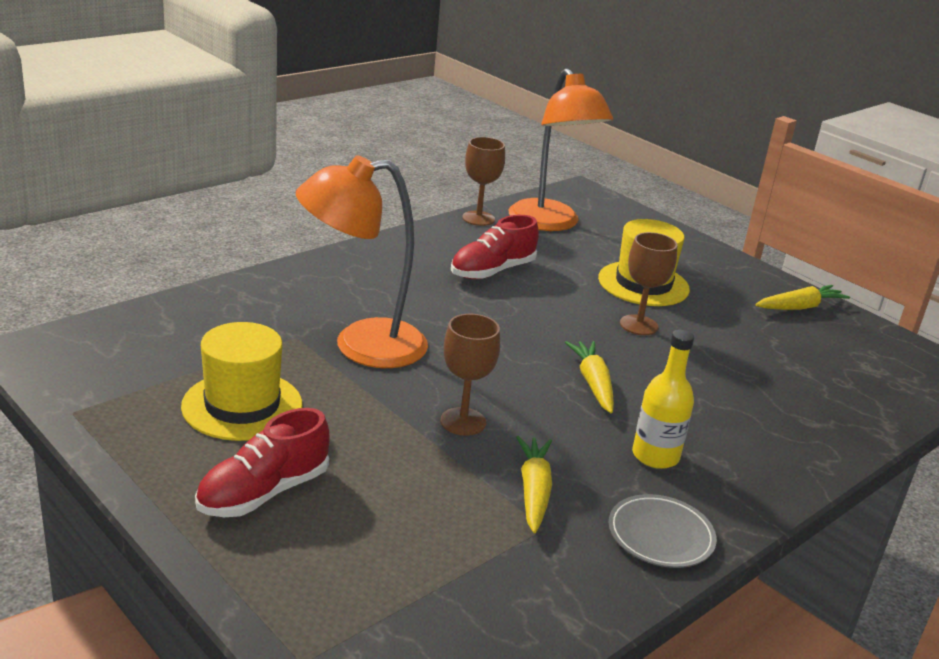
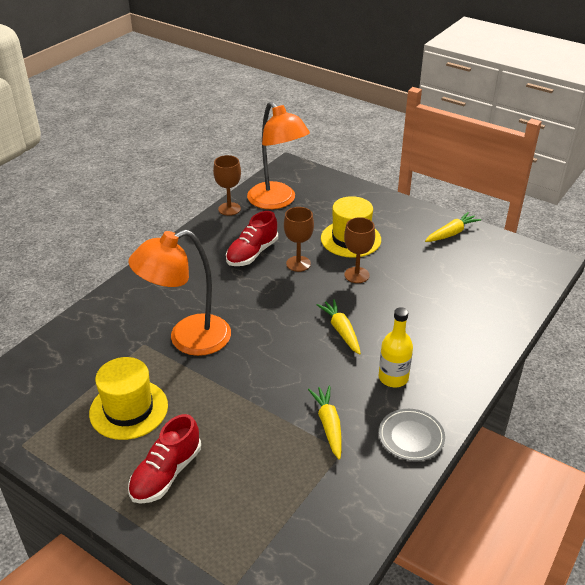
camera: 10 degrees left, 10 degrees up
brown goblet [440,314,500,436] -> brown goblet moved to [284,207,314,272]

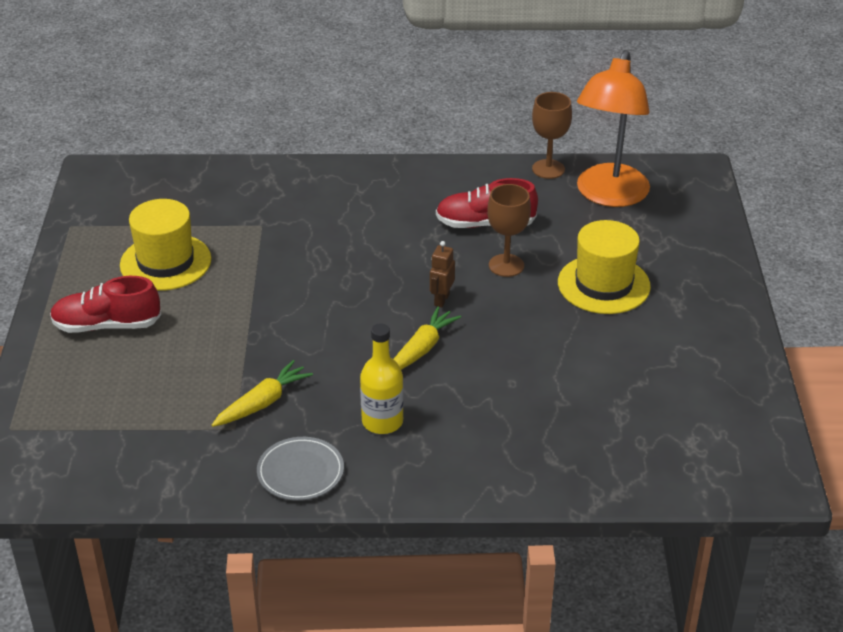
camera: 55 degrees right, 0 degrees up
orange lamp [129,229,231,356] -> none
brown goblet [344,217,375,283] -> none
yellow carrot [425,212,481,242] -> none
none -> brown robot [430,241,455,307]

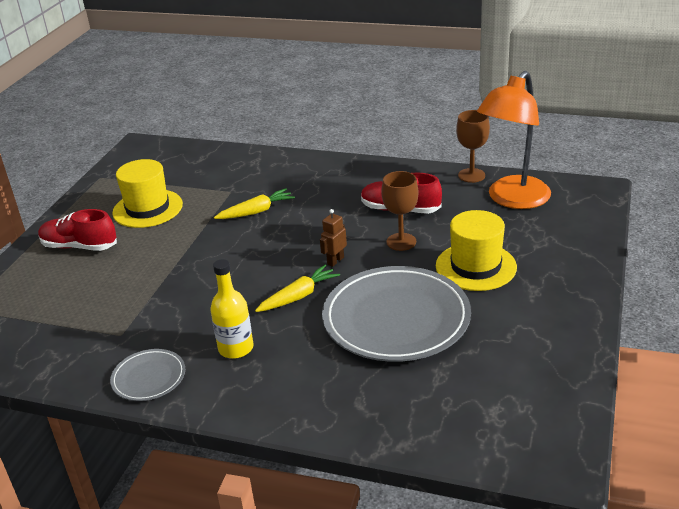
camera: 20 degrees right, 5 degrees down
yellow carrot [212,360,313,427] -> yellow carrot moved to [214,188,295,219]
none -> grey plate [322,266,471,362]

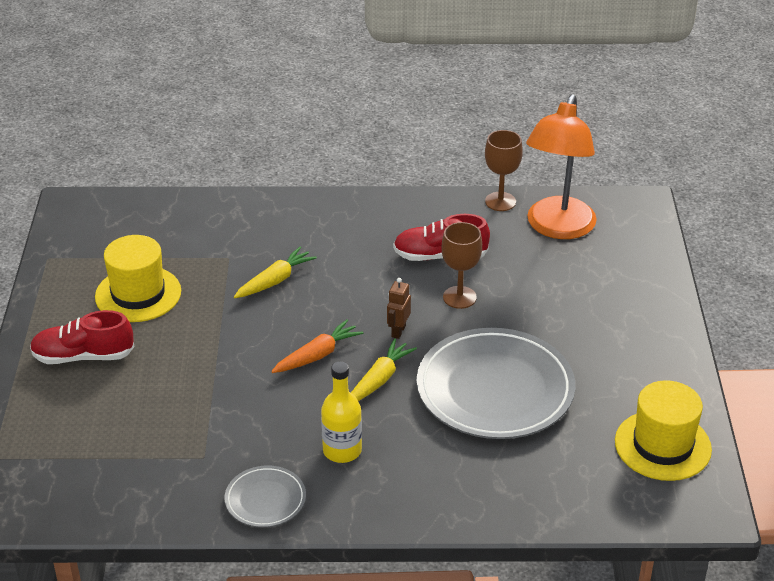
camera: 20 degrees left, 5 degrees up
yellow hat [436,210,517,291] -> yellow hat moved to [615,380,712,481]
none -> orange carrot [271,320,363,373]

